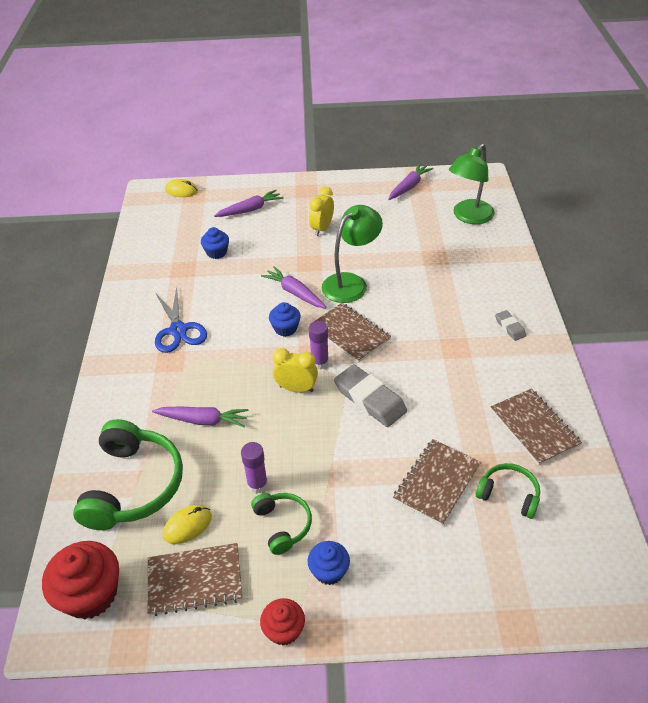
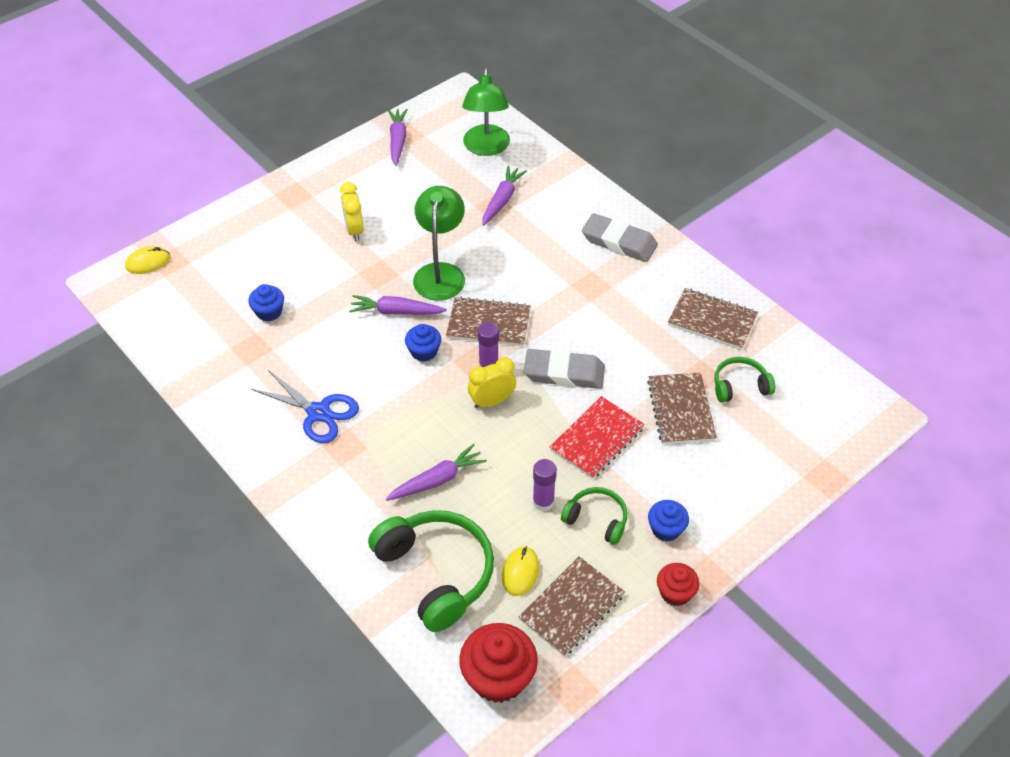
camera: 40 degrees left, 5 degrees up
purple carrot [214,190,284,217] -> purple carrot moved to [482,166,527,226]
grey eraser [495,310,526,341] -> grey eraser [582,213,658,262], size x1.93
none -> red notebook [550,396,645,479]

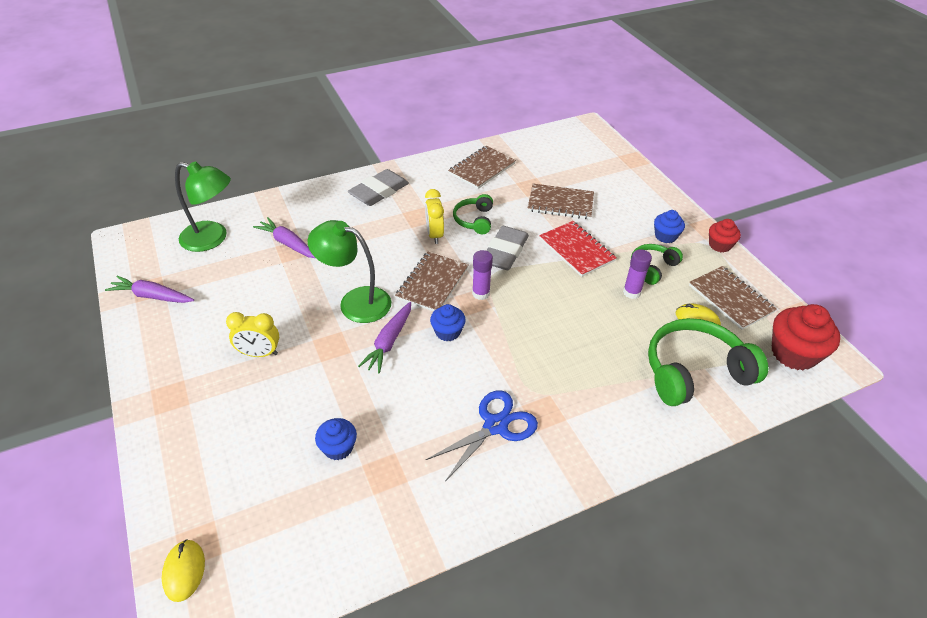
camera: 75 degrees left, 5 degrees down
purple carrot [386,444,487,501] -> none
yellow clock [468,357,516,409] -> yellow clock moved to [425,189,444,244]
green headphones [714,357,775,402] -> green headphones moved to [453,194,493,234]

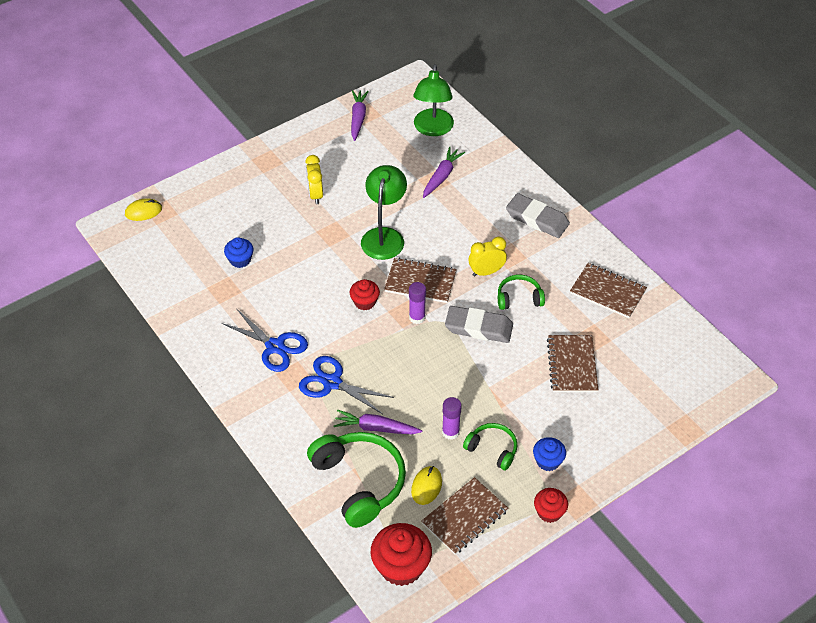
camera: 80 degrees right, 5 degrees up
purple carrot [358,302,411,374] -> purple carrot moved to [333,410,422,434]
blue cupcake [430,304,466,341] -> red cupcake [350,279,380,310]
red notebook [539,221,617,277] -> none
none -> blue scissors [299,356,394,414]

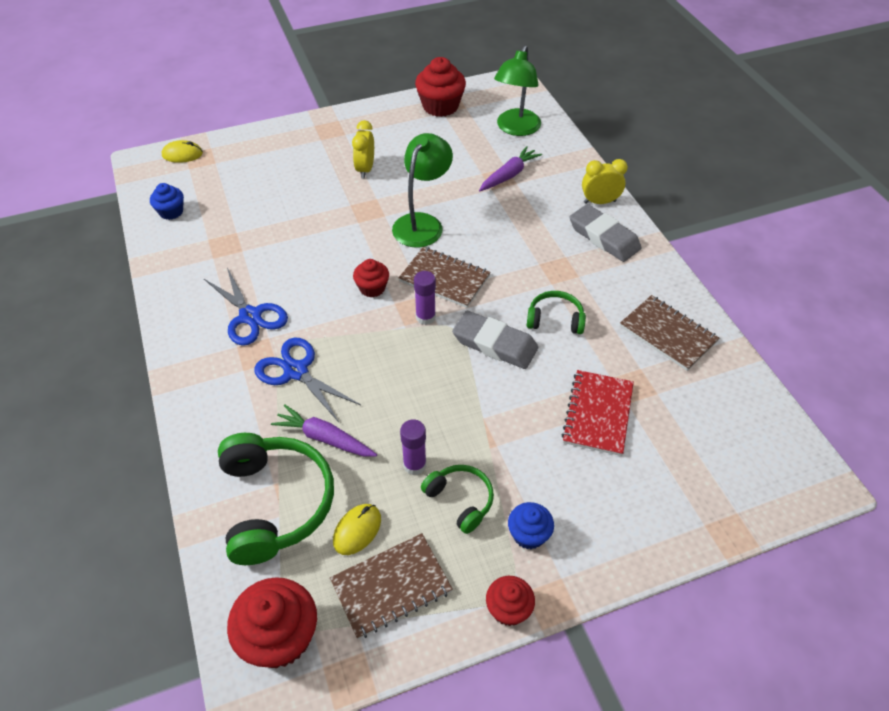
camera: 15 degrees right, 0 degrees up
blue cupcake [224,237,253,268] -> blue cupcake moved to [150,183,184,220]
purple carrot [351,90,369,141] -> red cupcake [415,57,466,117]
yellow clock [469,237,507,277] -> yellow clock moved to [582,159,628,204]
brown notebook [547,335,598,392] -> red notebook [562,370,634,456]

